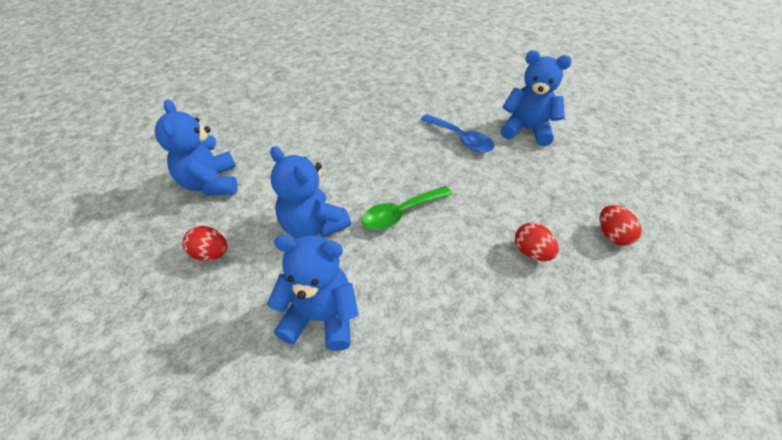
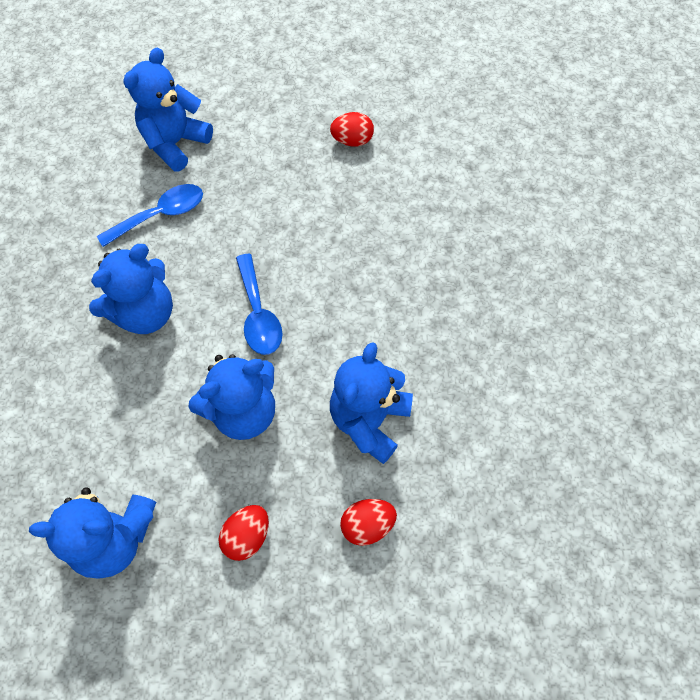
camera: 75 degrees left, 15 degrees up
green spoon [361,186,452,230] -> blue spoon [236,254,282,355]
red egg [515,222,559,261] -> red egg moved to [340,499,397,546]
none -> blue teddy bear [89,244,173,334]

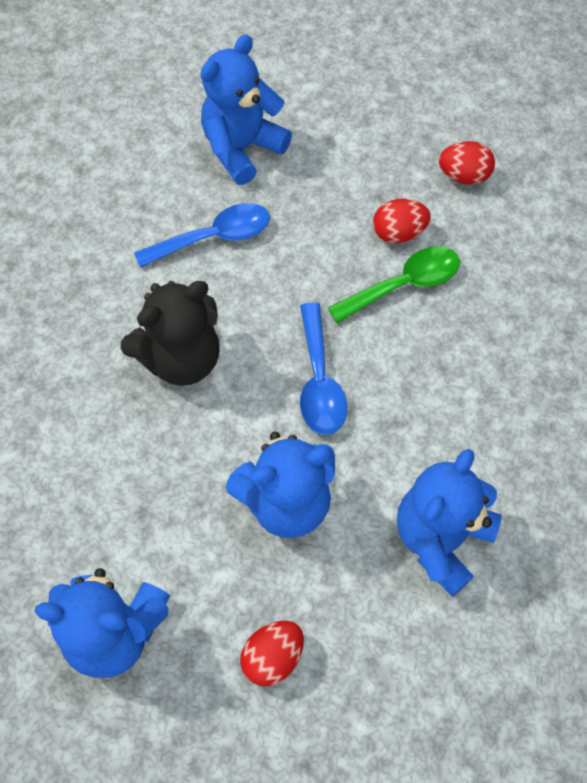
camera: 10 degrees right, 0 degrees up
blue teddy bear [89,244,173,334] -> black teddy bear [120,281,220,386]
red egg [340,499,397,546] -> red egg moved to [373,199,431,243]
none -> green spoon [328,246,460,323]

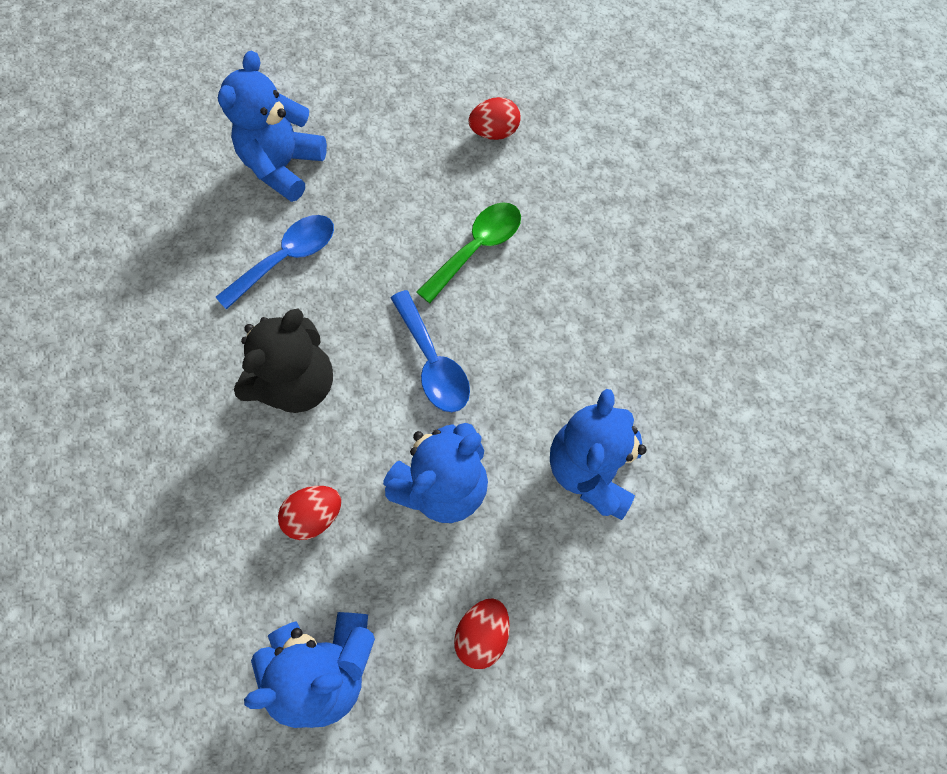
camera: 20 degrees left, 5 degrees up
red egg [373,199,431,243] -> red egg moved to [278,486,341,540]

